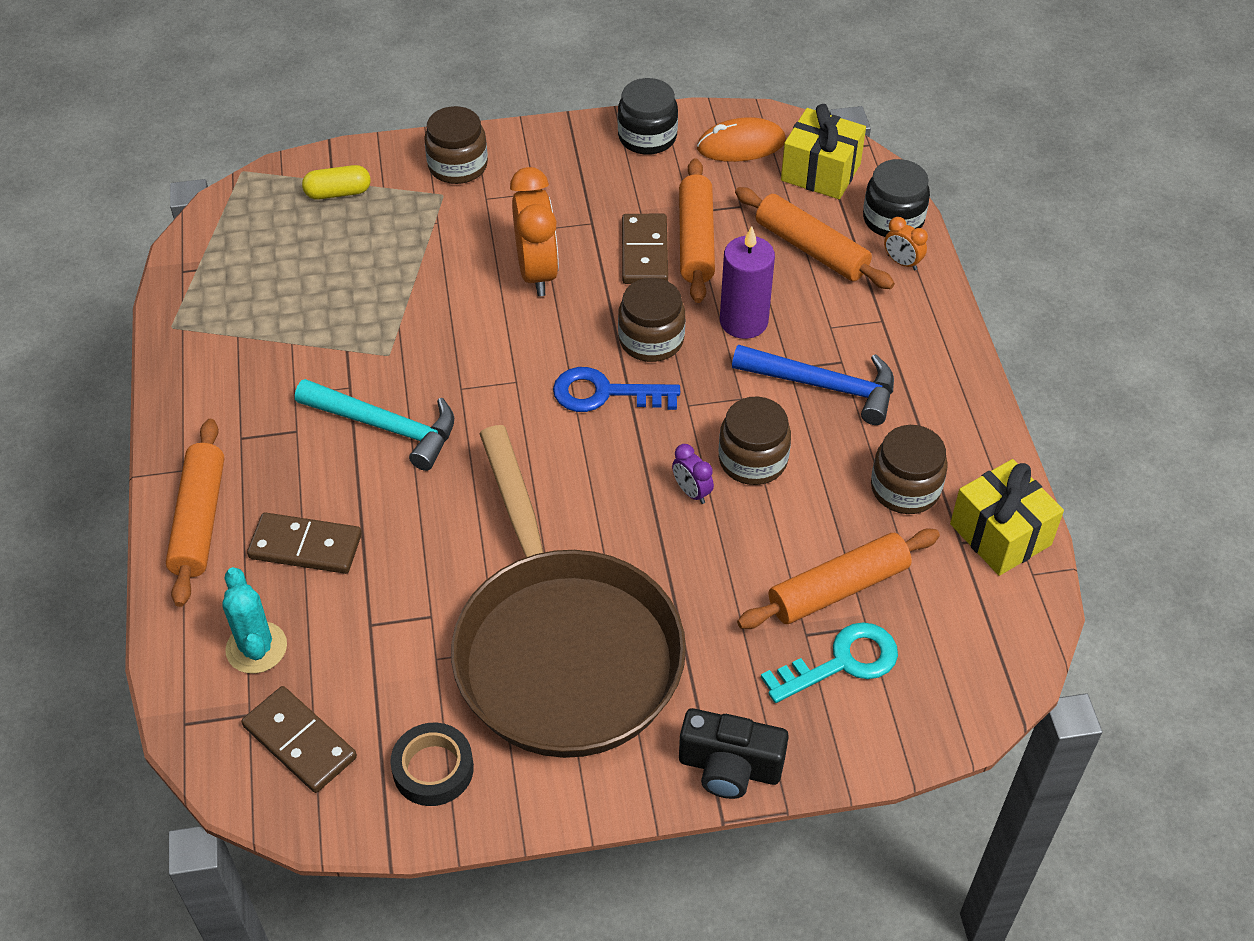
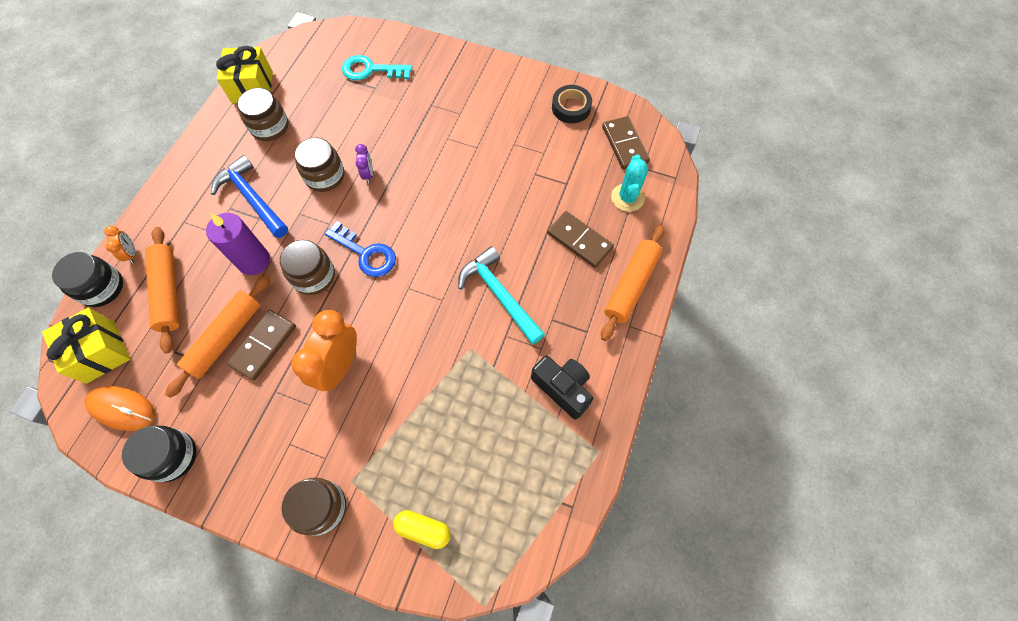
camera: 150 degrees left, 15 degrees up
brown pan [451,425,686,758] -> none
black camera [679,708,789,799] -> black camera moved to [531,355,593,420]
orange rolling pin [737,529,940,629] -> none

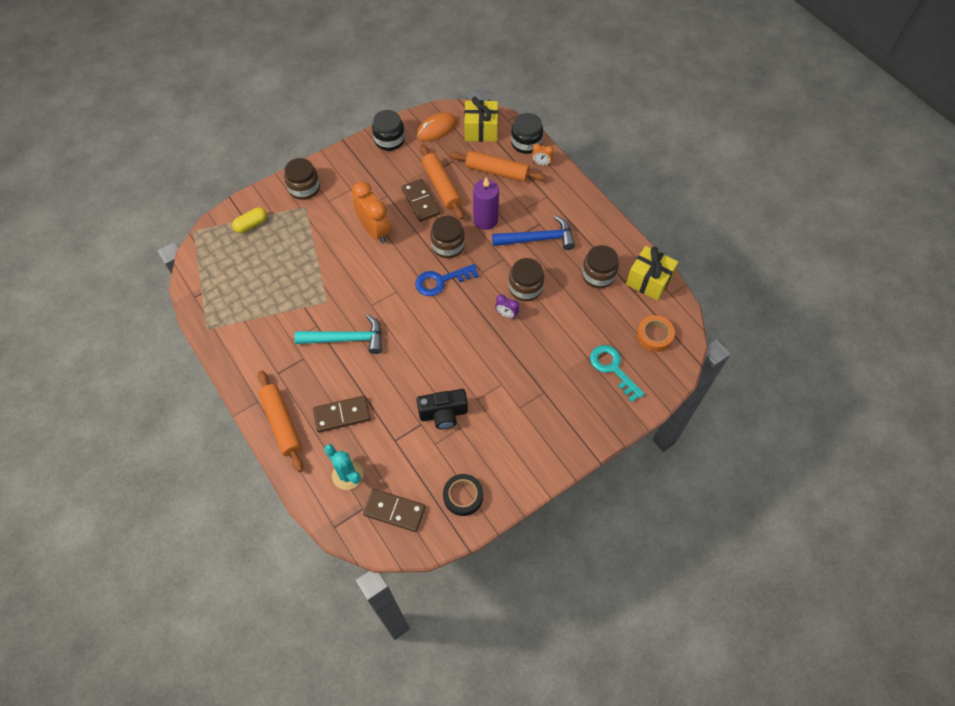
camera: 125 degrees right, 5 degrees down
turquoise key [342,55,412,80] -> turquoise key turned 75 degrees counterclockwise [590,345,645,402]
black camera [531,355,593,420] -> black camera moved to [417,389,468,429]
none -> orange tape [637,315,675,352]

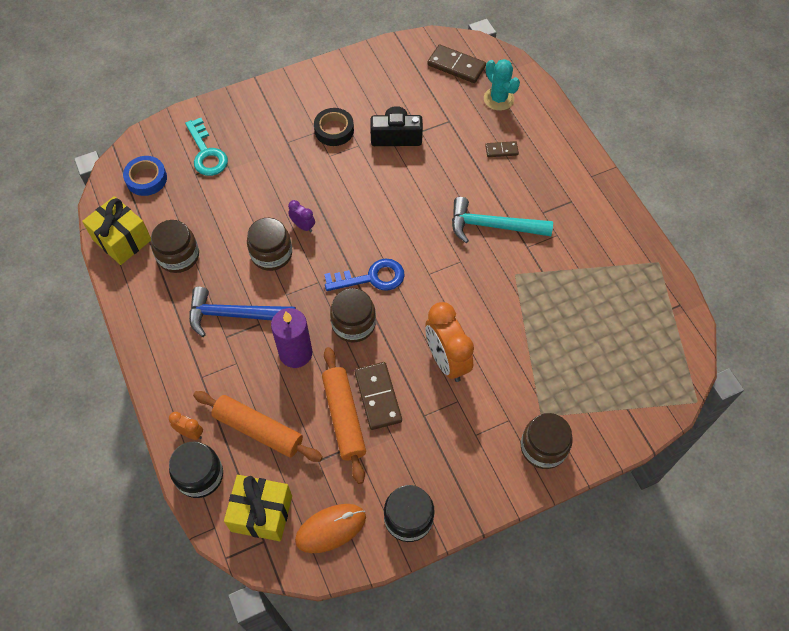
camera: 170 degrees left, 0 degrees up
yellow capsule [232,207,267,233] -> none
orange rolling pin [258,370,303,472] -> none
brown domino [313,395,371,433] -> brown domino [485,141,519,157], size x0.56
black tape [443,474,483,516] -> black tape moved to [314,108,354,146]
orange tape [637,315,675,352] -> blue tape [123,156,167,196]

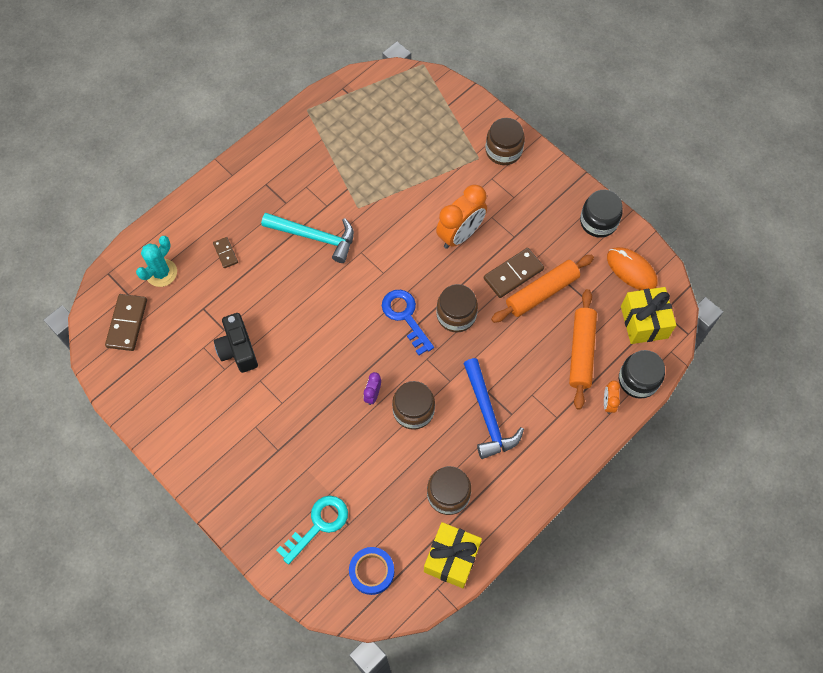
camera: 110 degrees left, 5 degrees up
purple candle [271,308,312,368] -> none
black tape [314,108,354,146] -> none
turquoise hammer [452,197,553,243] -> turquoise hammer turned 60 degrees counterclockwise [261,213,354,263]

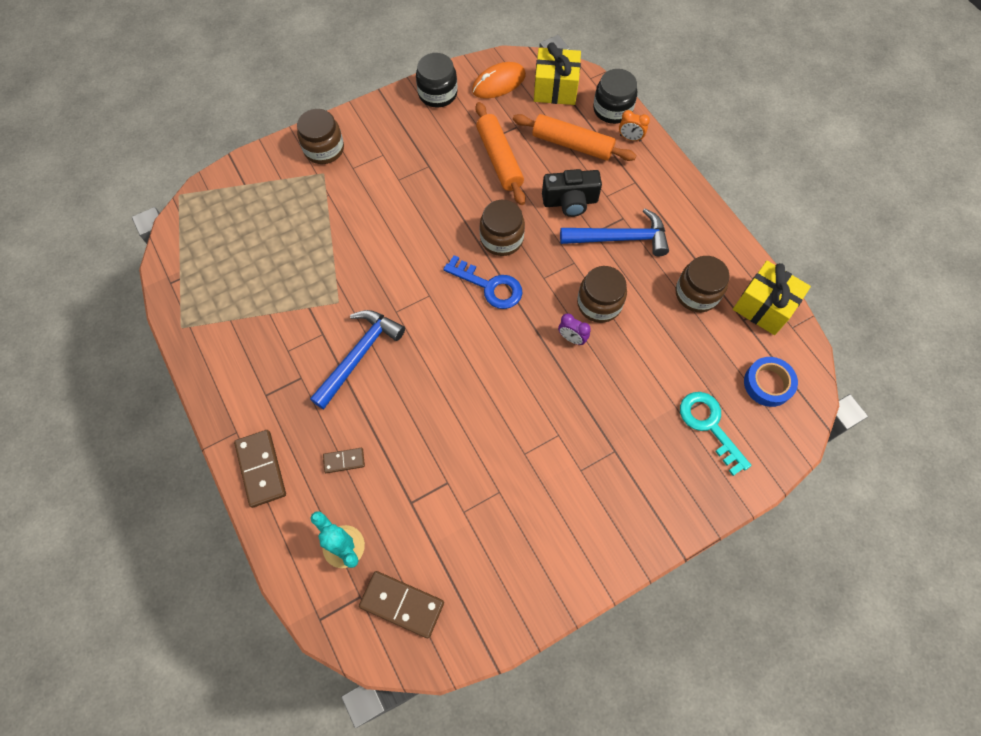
camera: 75 degrees left, 0 degrees up
black camera [214,313,258,373] -> black camera moved to [542,169,602,217]
turquoise hammer [261,213,354,263] -> blue hammer [310,310,405,409]
blue key [382,290,434,355] -> blue key turned 135 degrees counterclockwise [443,255,523,309]
orange clock [436,184,487,249] -> none
brown domino [484,248,544,298] -> brown domino moved to [234,430,286,508]

